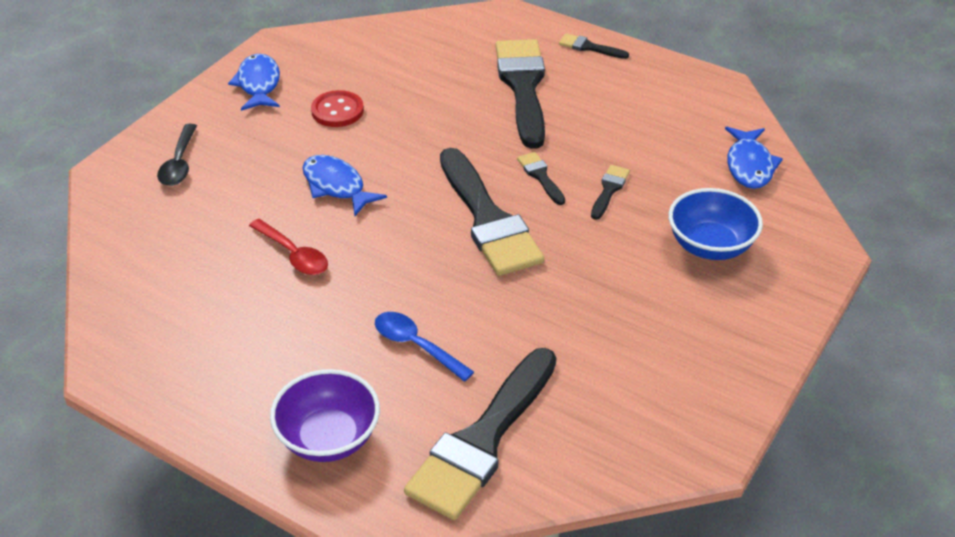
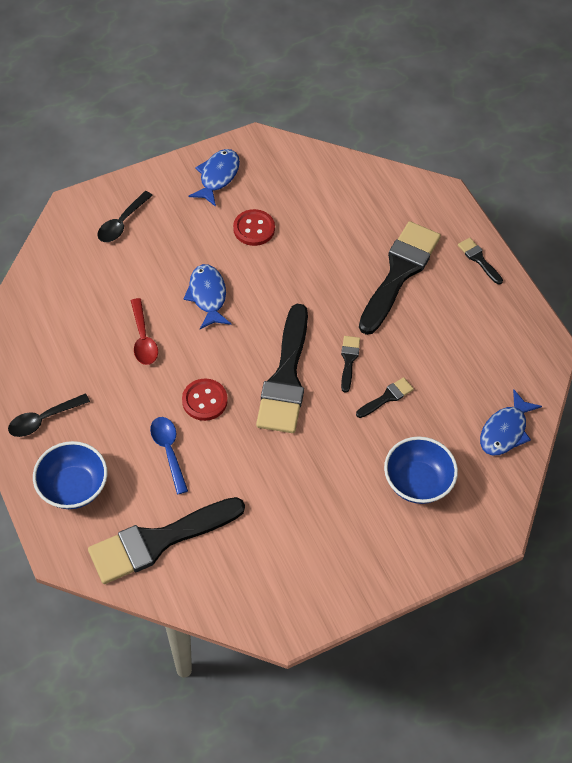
camera: 30 degrees right, 15 degrees up
purple bowl [270,369,380,462] -> blue bowl [33,441,108,509]
none -> black spoon [8,394,90,437]
none -> red button [182,379,228,421]

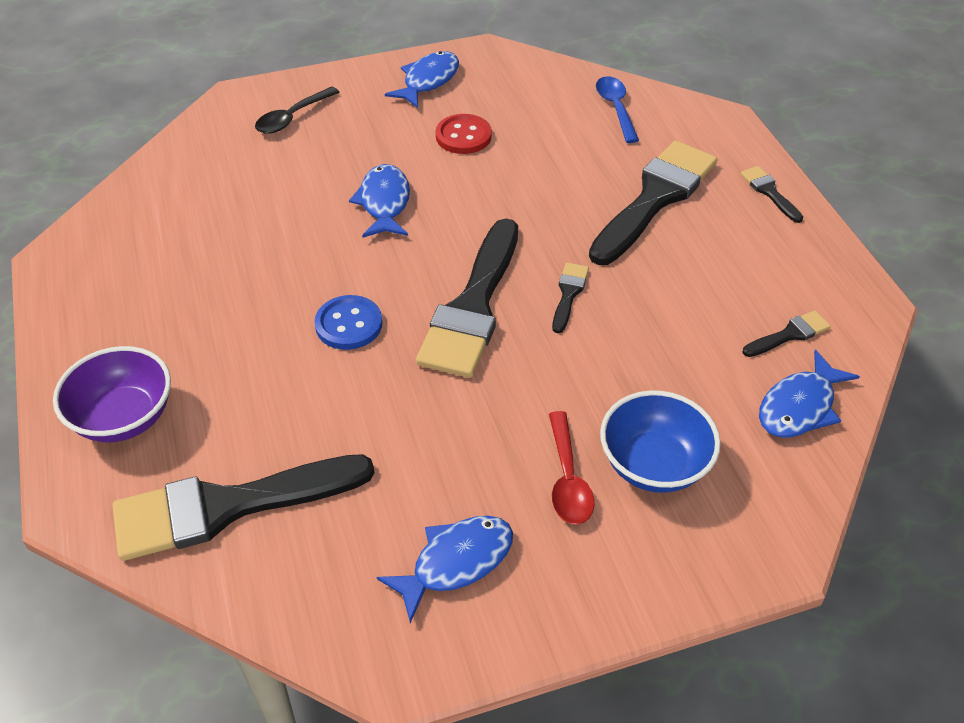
camera: 10 degrees right, 10 degrees down
black spoon [8,394,90,437] -> none
blue bowl [33,441,108,509] -> purple bowl [53,346,171,442]
red spoon [131,298,158,365] -> red spoon moved to [549,411,594,525]
blue spoon [150,417,188,494] -> blue spoon moved to [596,77,639,143]
red button [182,379,228,421] -> blue button [314,295,382,350]
black brush [356,377,414,418] -> black brush moved to [743,310,831,357]
none -> blue fish [376,516,513,623]

